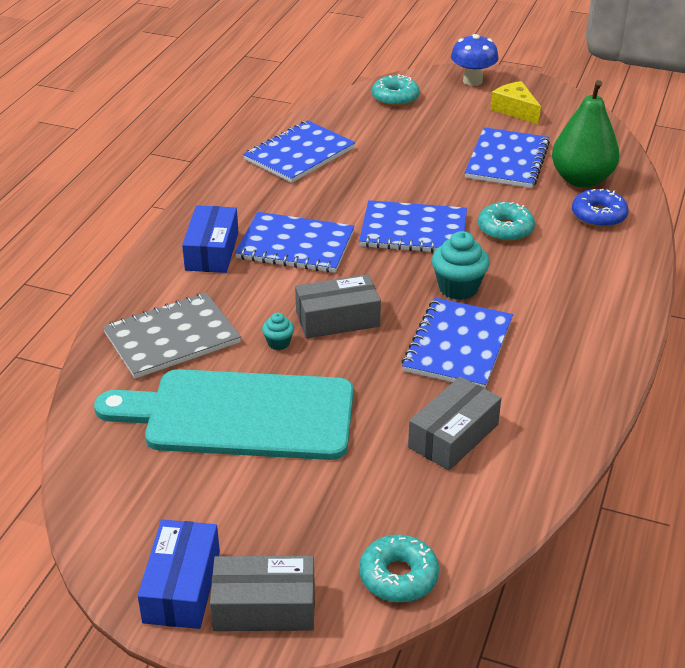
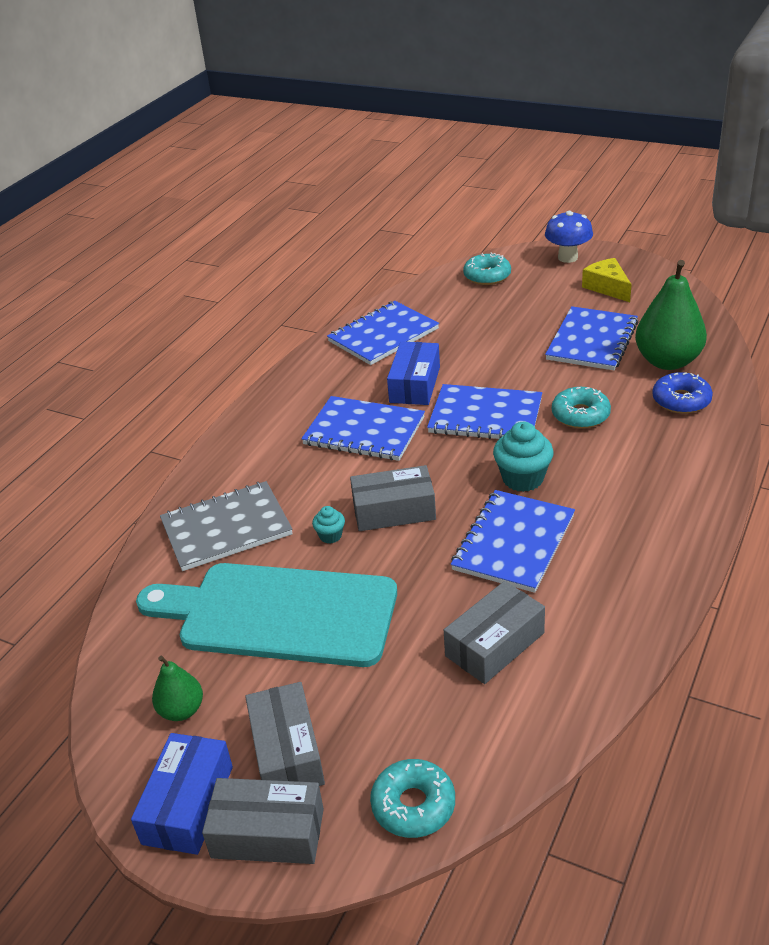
camera: 10 degrees right, 0 degrees up
blue box [182,205,239,273] -> blue box moved to [387,341,440,405]
none -> green pear [152,656,203,721]
none -> grey box [245,682,325,786]

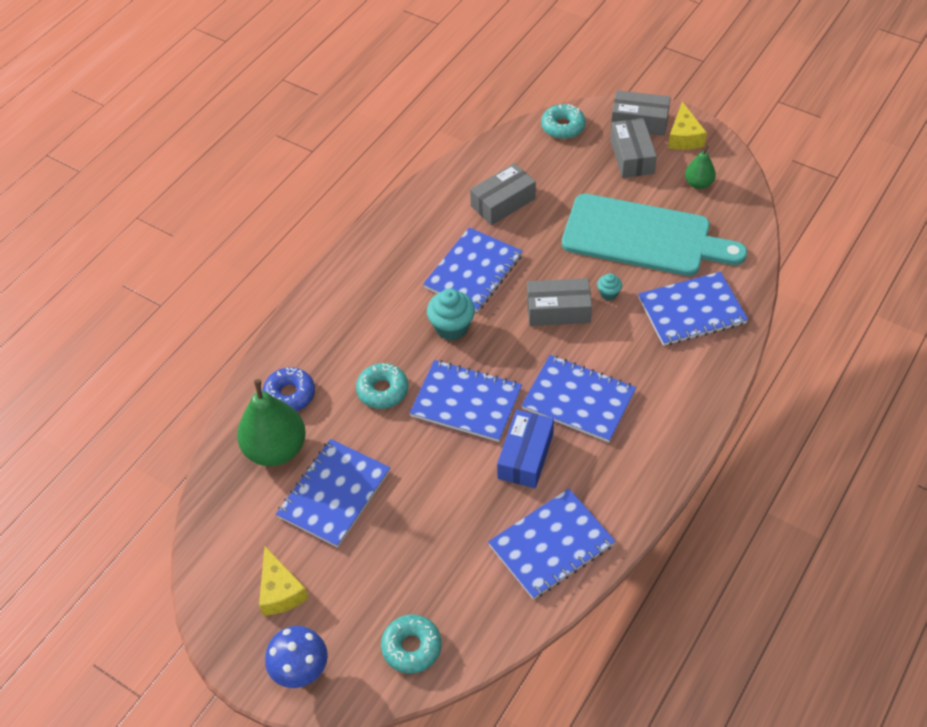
camera: 175 degrees left, 15 degrees up
blue box [131,733,233,855] -> yellow cheese [668,102,707,150]
grey notebook [160,481,292,571] -> blue notebook [638,272,748,346]

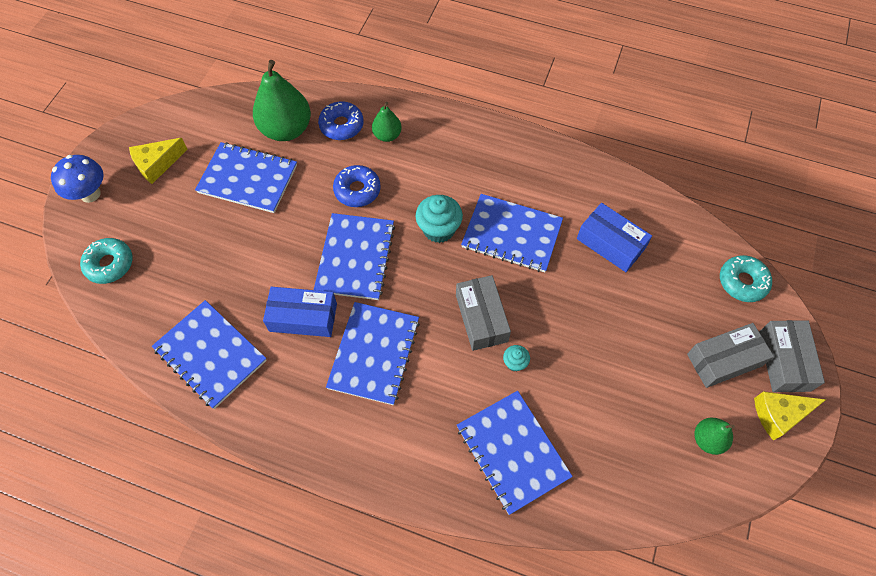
camera: 75 degrees right, 10 degrees up
turquoise donut [356,363,408,409] -> blue donut [333,165,381,207]
grey box [470,163,536,225] -> blue box [577,203,652,272]
turquoise cutting board [562,194,747,276] -> none
none -> green pear [372,102,402,142]

